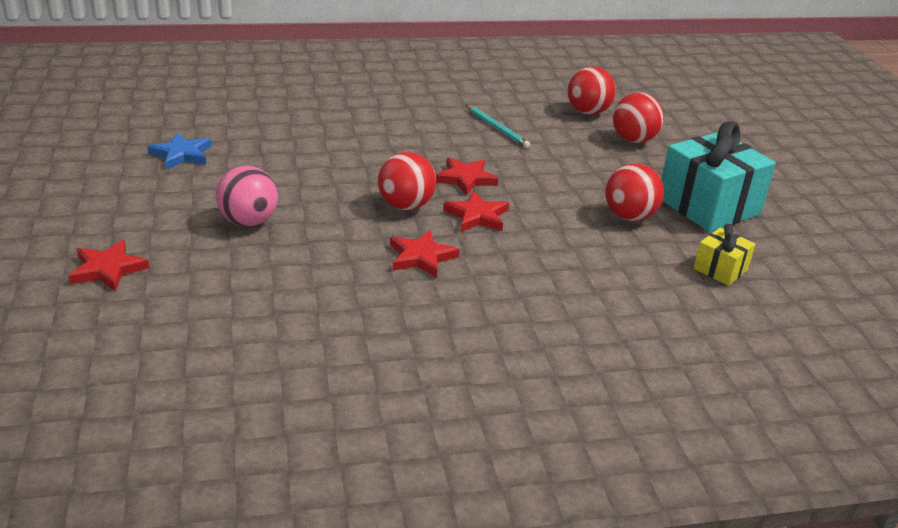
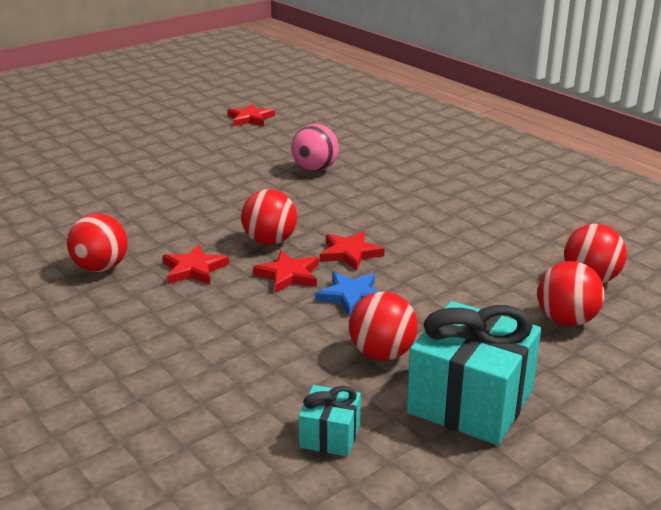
camera: 65 degrees right, 5 degrees down
red star [68,240,149,292] -> red star moved to [227,104,275,126]
blue star [147,132,212,170] -> blue star moved to [315,272,380,317]
pink ball [216,166,278,227] -> pink ball moved to [291,124,339,172]
turquoise pencil [466,105,530,148] -> none
yellow gift [693,224,755,286] -> turquoise gift [299,385,361,457]
none -> red ball [67,213,128,272]

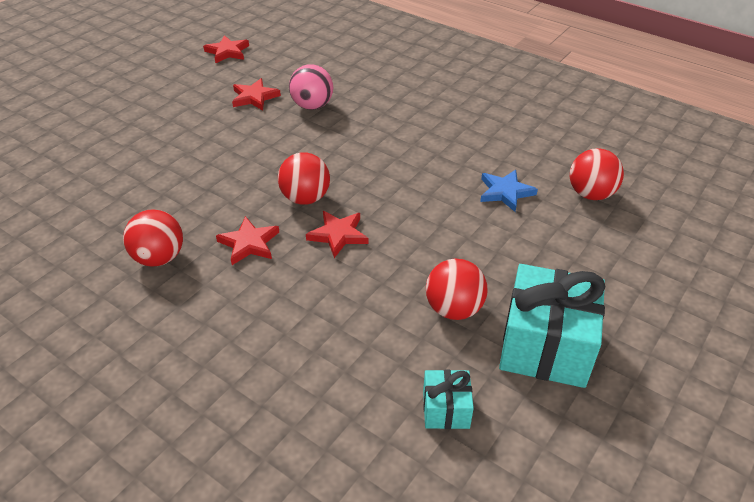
camera: 15 degrees left, 15 degrees up
blue star [315,272,380,317] -> blue star moved to [480,169,538,212]
red star [320,231,385,271] -> red star moved to [232,78,281,111]
red ball [537,261,605,326] -> none

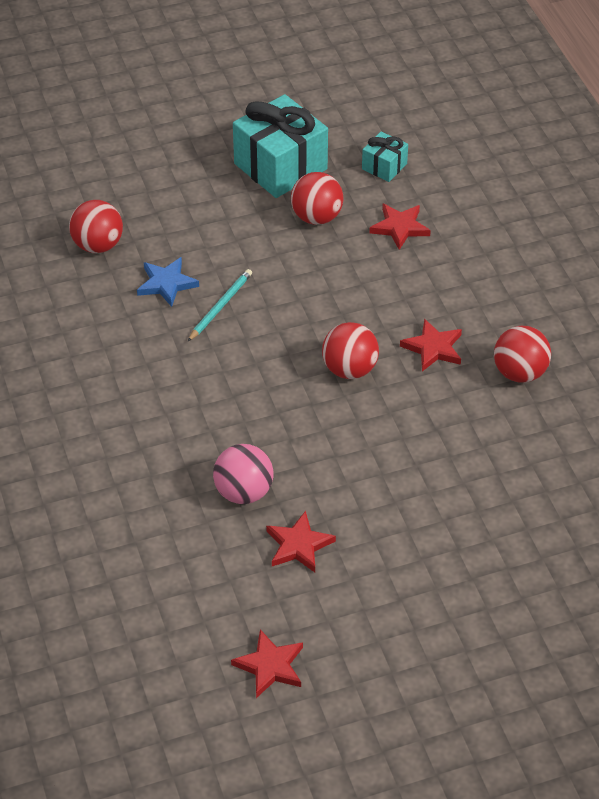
camera: 145 degrees left, 5 degrees up
red star [306,211,368,258] -> red star moved to [369,204,431,250]
none -> turquoise pencil [187,269,252,342]

